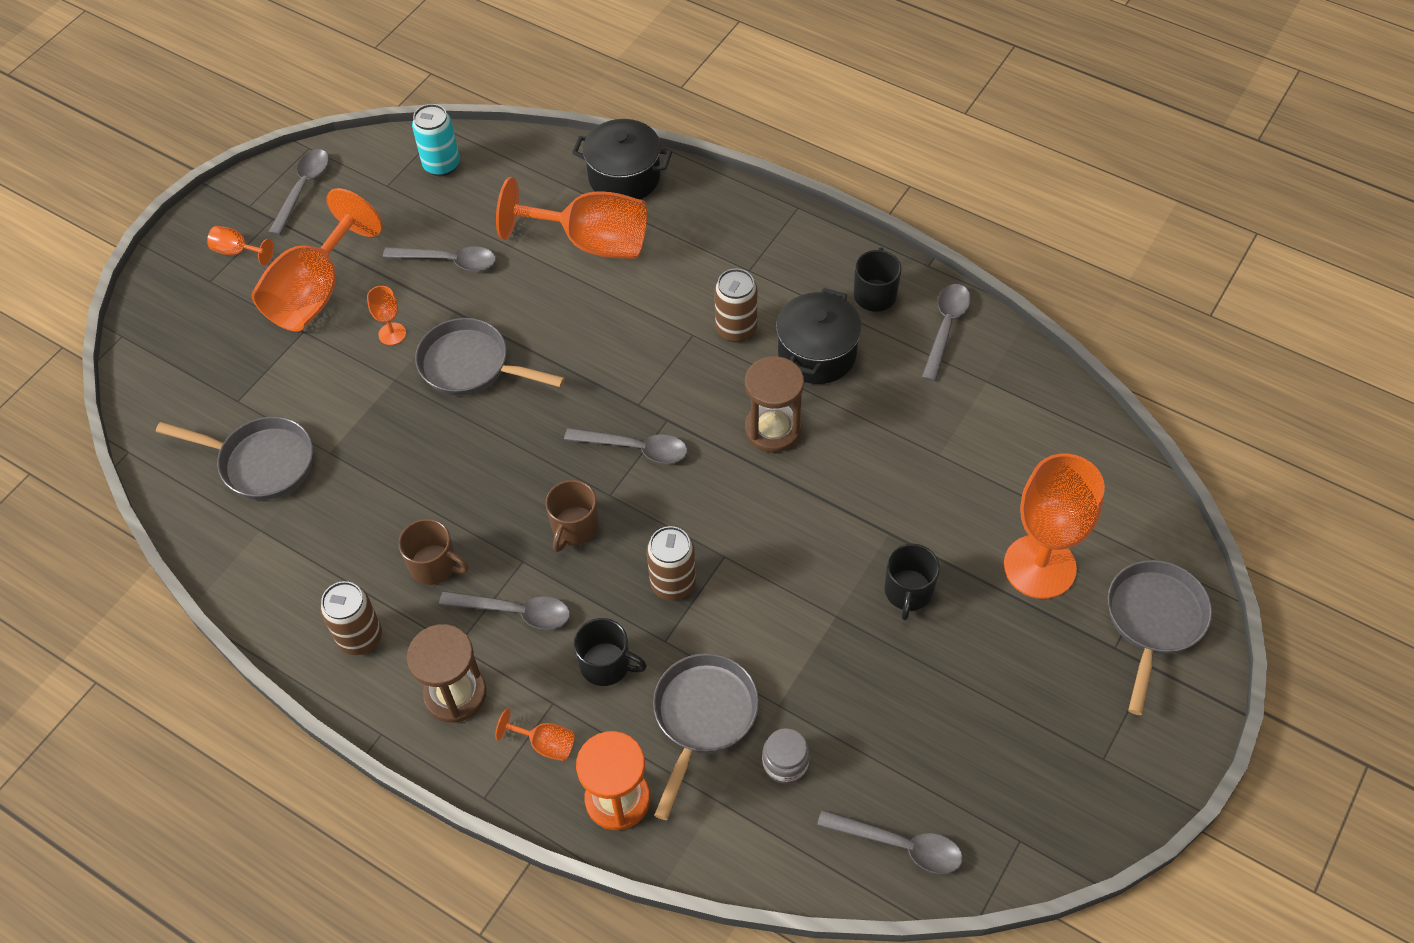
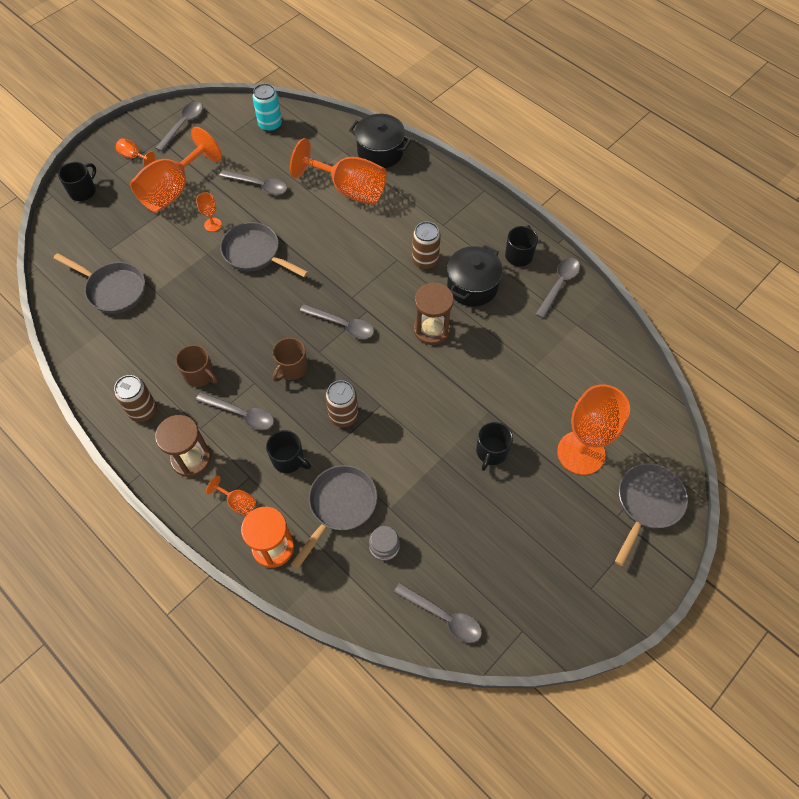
camera: 10 degrees right, 5 degrees up
none -> black mug [58,162,96,201]

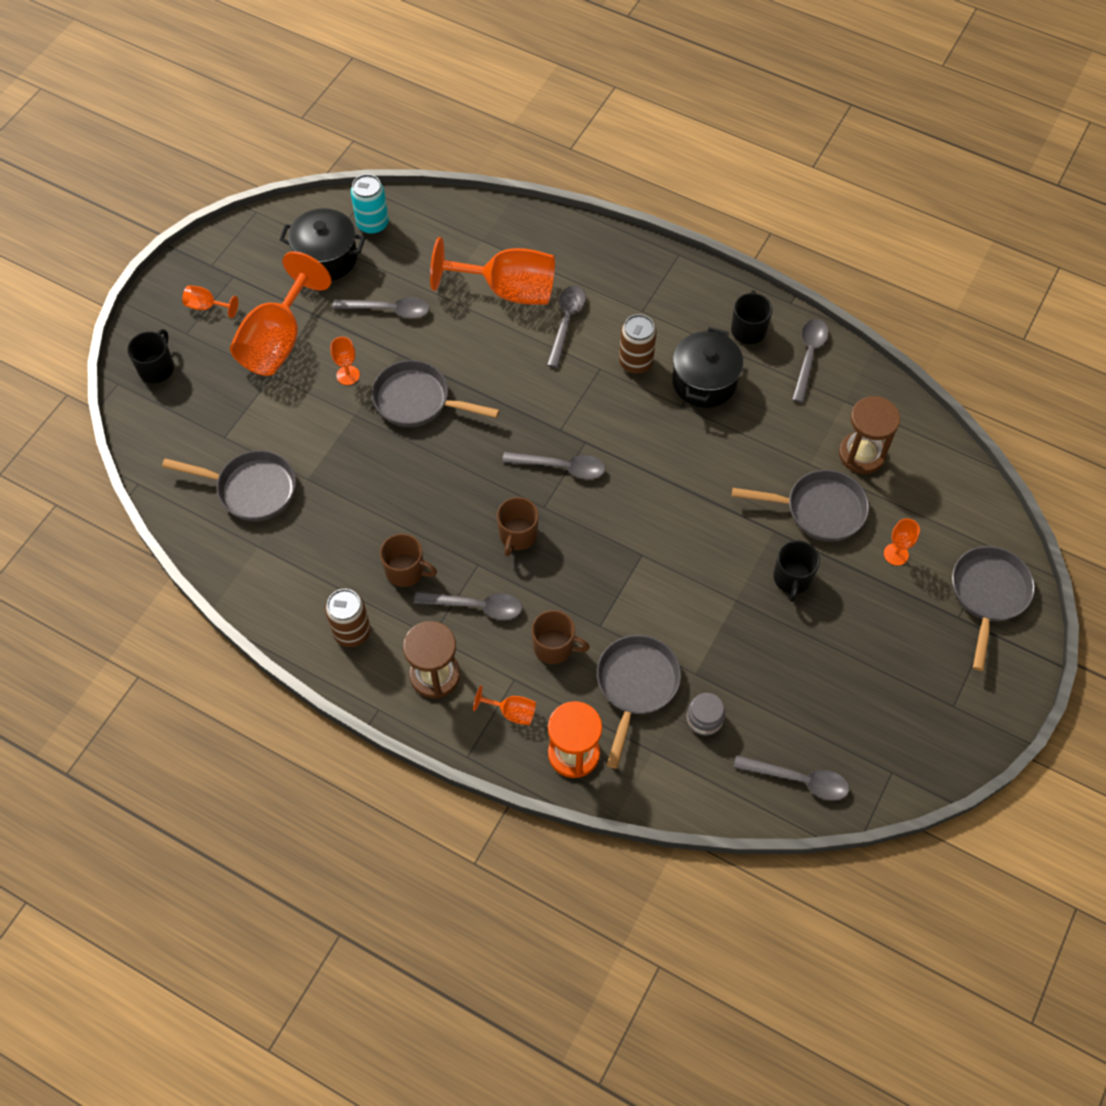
camera: 15 degrees left, 0 degrees up
grey spoon [156,102,203,151] -> grey spoon moved to [547,286,586,368]
black mug [266,430,311,473] -> brown mug [532,610,590,664]
brown can [325,380,358,427] -> none
black pot [349,114,411,168] -> black pot moved to [280,208,365,281]
brown hourglass [414,282,454,345] -> brown hourglass moved to [839,396,900,474]
orange goblet [557,384,630,475] -> orange goblet [884,518,920,566], size x0.43
none -> grey pan [732,470,869,541]

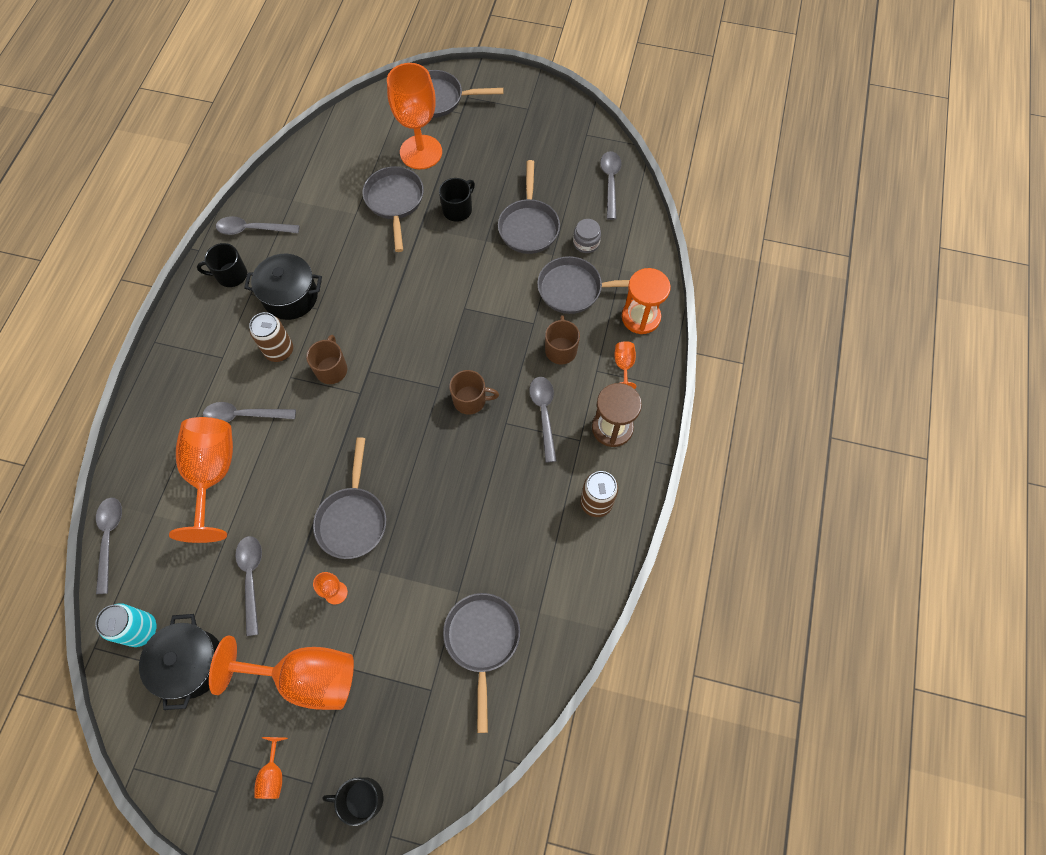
camera: 105 degrees left, 5 degrees up
brown mug [380,534,437,587] -> brown mug moved to [306,335,347,384]
grey spoon [502,452,605,480] -> grey spoon moved to [96,497,122,594]
black mug [773,541,820,602] -> black mug turned 45 degrees counterclockwise [439,178,475,222]
brown hourglass [839,396,900,474] -> none
orange goblet [884,518,920,566] -> orange goblet [387,63,442,169], size x2.33
none -> grey pan [498,160,560,254]

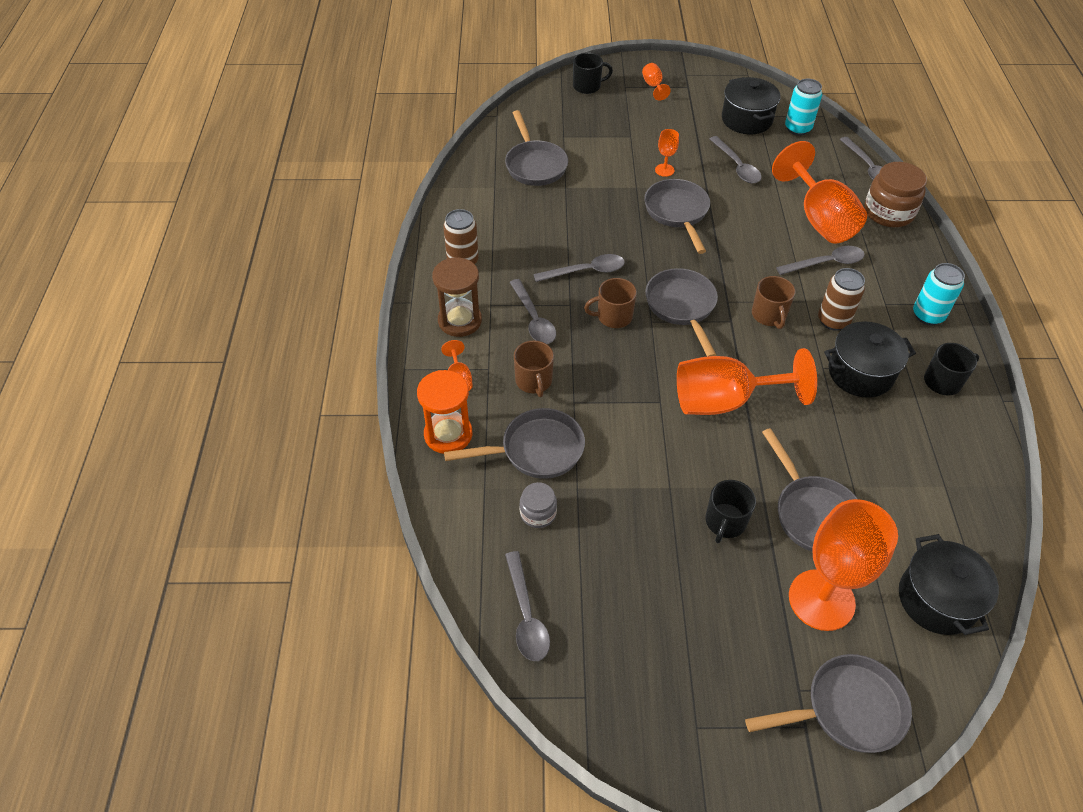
camera: 165 degrees right, 15 degrees down
orange goblet [209,635,354,710] -> orange goblet moved to [677,348,817,415]
grey spoon [216,216,300,235] -> grey spoon moved to [533,254,625,282]
grey pan [498,160,560,254] -> grey pan moved to [645,268,718,357]
none -> brown jar [864,162,927,227]
none -> black pot [899,534,999,635]
none -> turquoise can [913,263,965,325]

